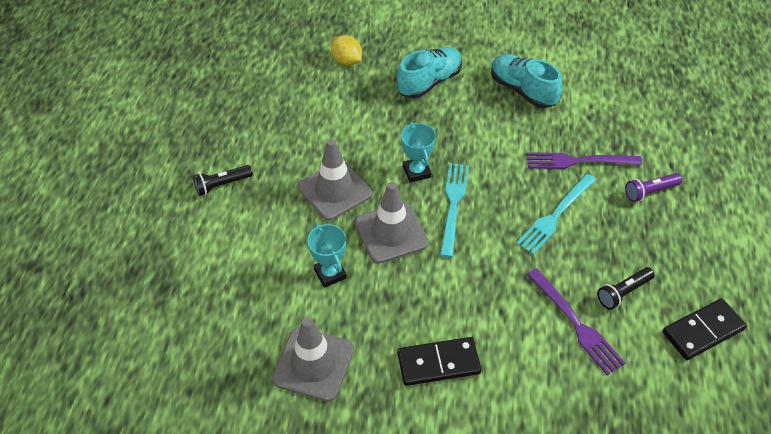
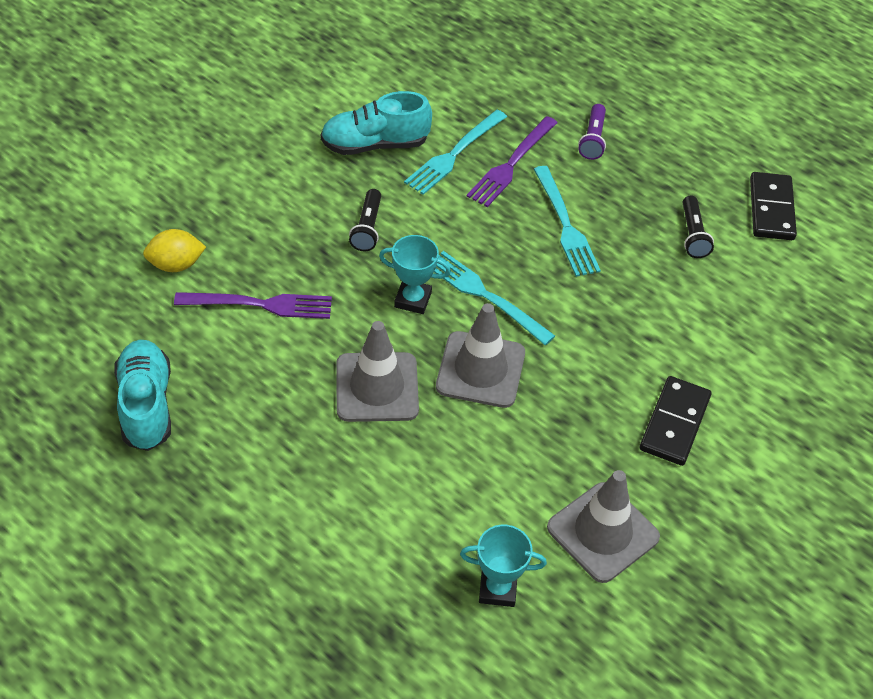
camera: 60 degrees left, 0 degrees up
black flashlight [193,165,253,196] -> black flashlight moved to [349,189,381,251]
turquoise trophy [307,224,347,288] -> turquoise trophy moved to [460,525,547,607]
turquoise shoe [397,47,462,98] -> turquoise shoe moved to [114,340,171,451]
purple fork [527,268,625,375] -> purple fork moved to [174,292,332,319]
none -> turquoise fork [404,110,507,195]

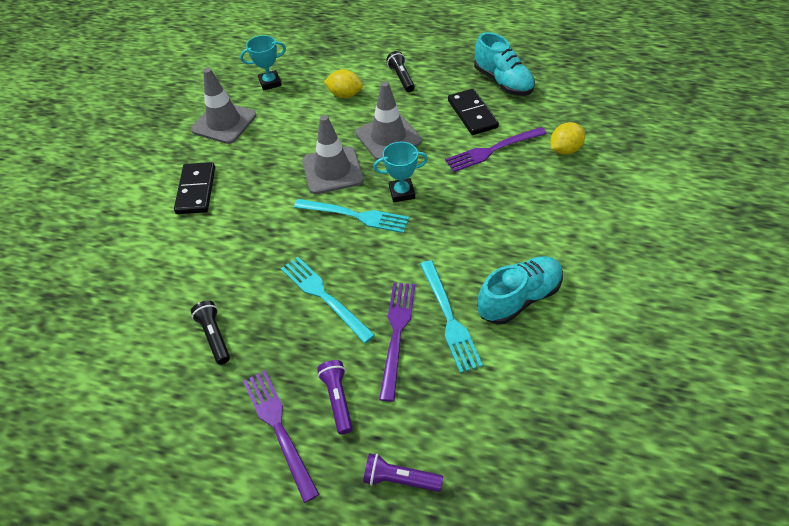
camera: 160 degrees right, 0 degrees up
black flashlight [349,189,381,251] -> black flashlight moved to [386,51,415,92]
turquoise fork [404,110,507,195] -> turquoise fork turned 150 degrees clockwise [420,260,483,373]
black domino [750,172,797,240] -> black domino moved to [448,89,499,135]
none -> purple fork [243,370,319,503]
none -> yellow lemon [324,69,363,98]
none -> purple flashlight [363,453,443,492]

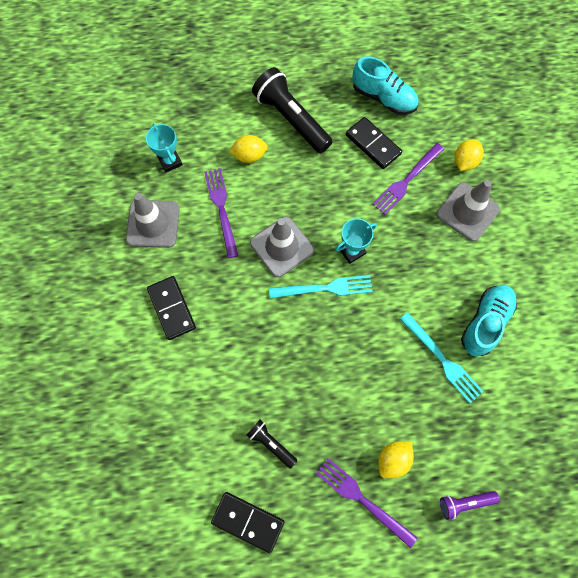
camera: 25 degrees left, 20 degrees up
turquoise trophy [240,35,286,91] -> turquoise trophy turned 75 degrees counterclockwise [146,123,183,173]
turquoise fork [281,257,375,344] -> none
purple flashlight [317,360,353,435] -> yellow lemon [378,441,414,478]
grey traffic cone [356,81,422,160] -> grey traffic cone moved to [436,180,500,241]
purple fork [379,282,415,402] -> purple fork moved to [204,168,239,258]
black flashlight [386,51,415,92] -> black flashlight [252,67,333,154], size x2.01
none -> black domino [211,492,284,553]

